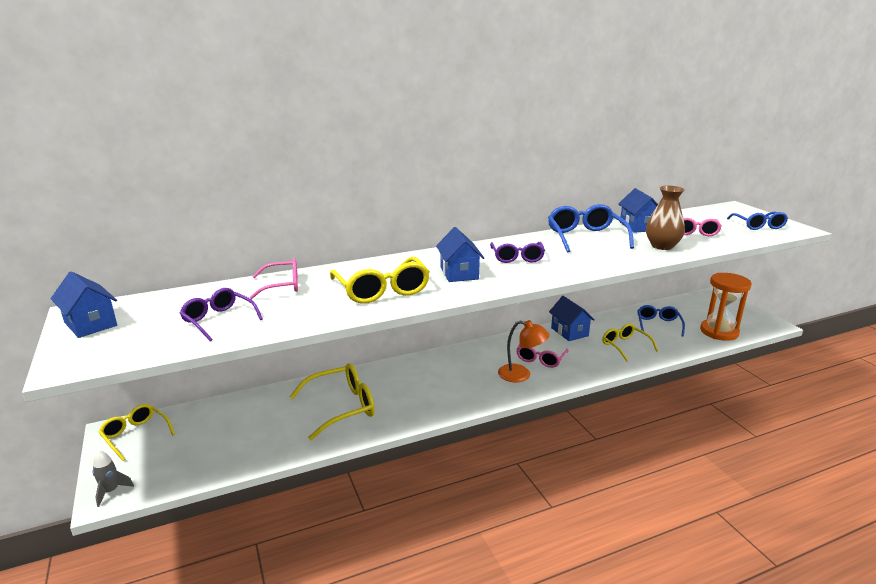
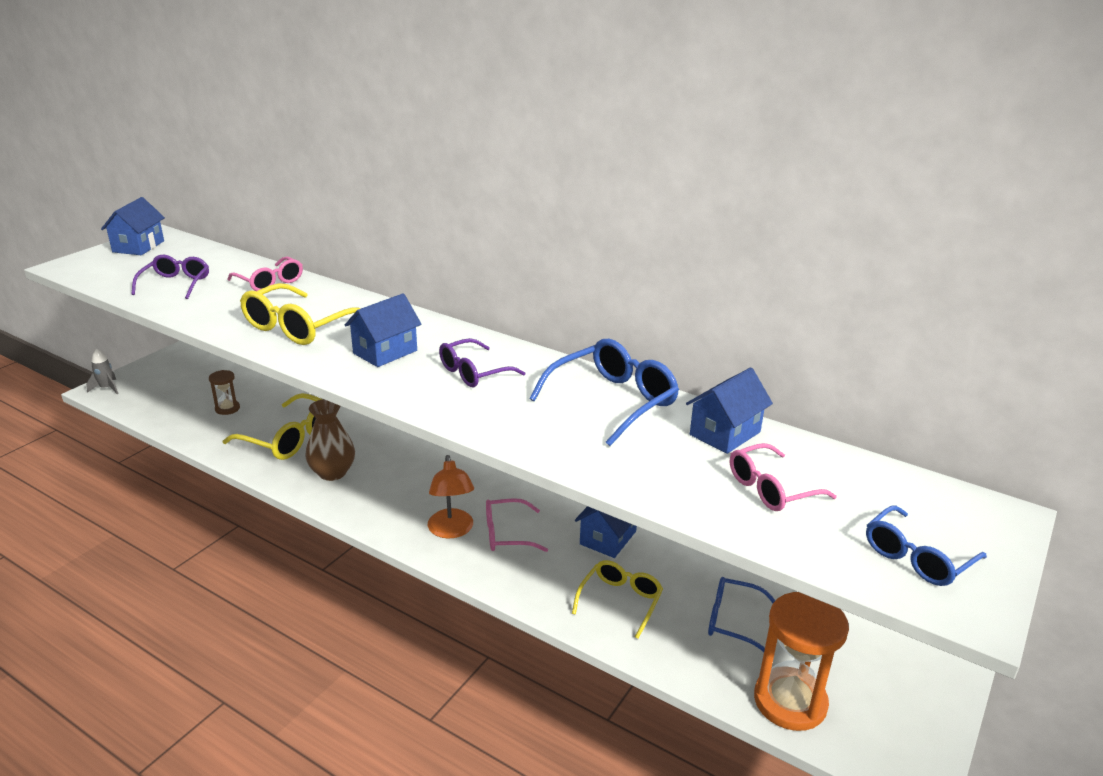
camera: 55 degrees right, 5 degrees up
yellow glasses [99,404,175,461] -> none
blue glasses [637,305,685,337] -> blue glasses turned 135 degrees counterclockwise [708,577,776,652]
brown vase [646,185,685,250] -> brown vase moved to [305,399,355,481]
none -> brown hourglass [209,370,240,415]

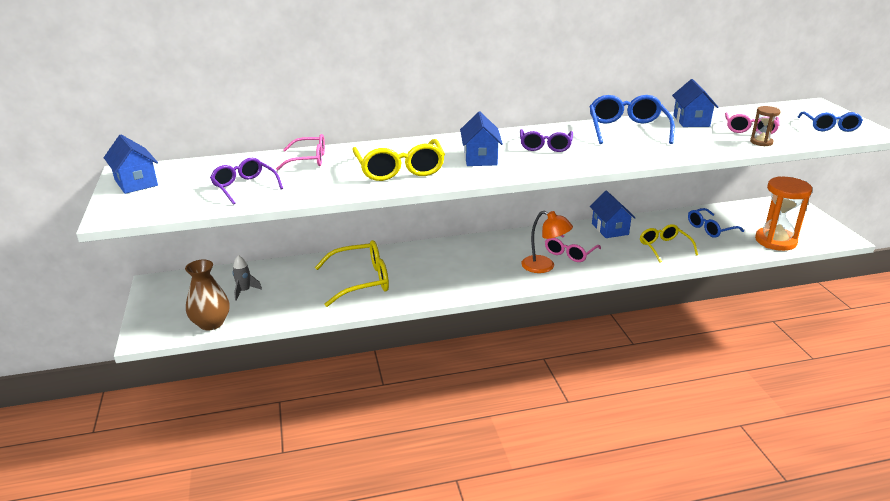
camera: 45 degrees left, 0 degrees up
grey rocket [86,349,119,394] -> grey rocket moved to [232,255,262,301]
brown hourglass [209,370,240,415] -> brown hourglass moved to [750,106,781,146]
brown vase [305,399,355,481] -> brown vase moved to [185,260,230,331]

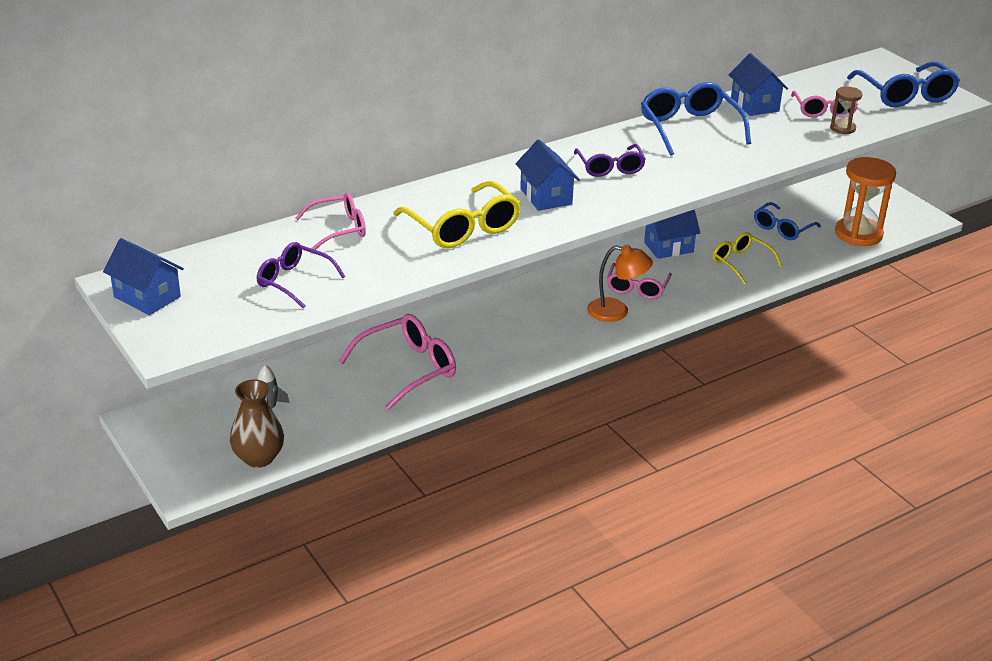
camera: 20 degrees left, 5 degrees up
yellow glasses [315,240,389,307] -> pink glasses [339,314,456,410]
blue house [590,190,635,238] -> blue house turned 75 degrees counterclockwise [644,209,700,259]
blue glasses [798,111,863,132] -> blue glasses [847,62,960,107], size x1.54

